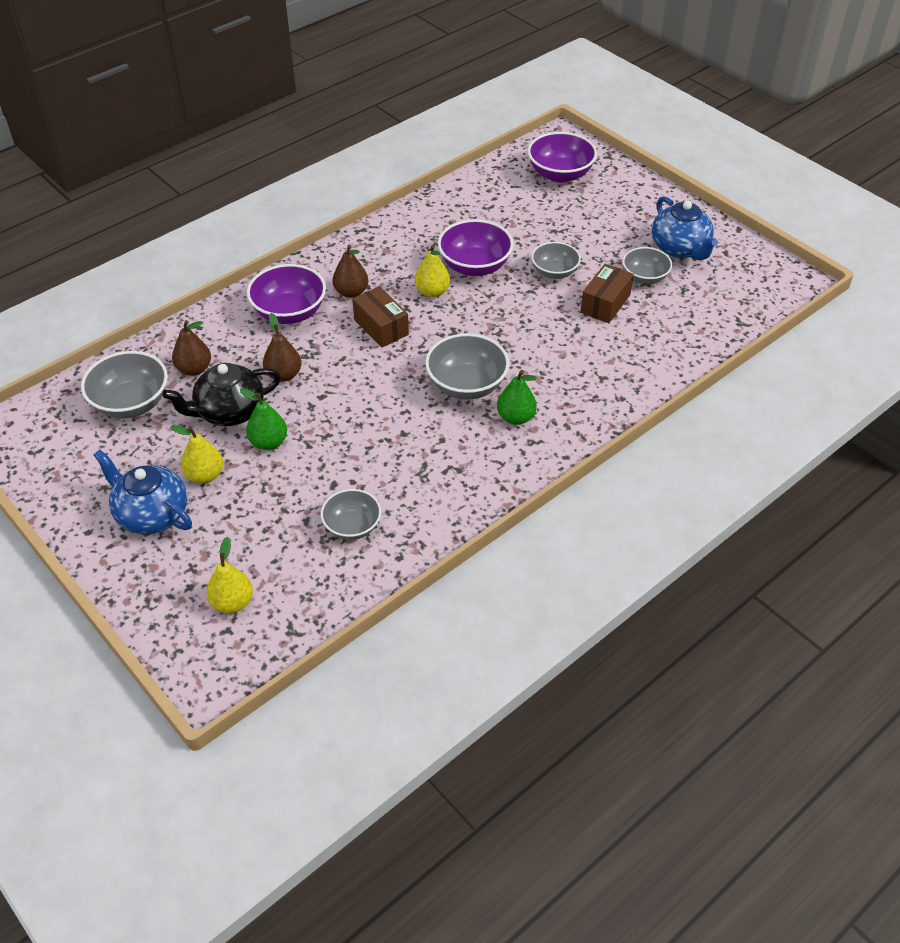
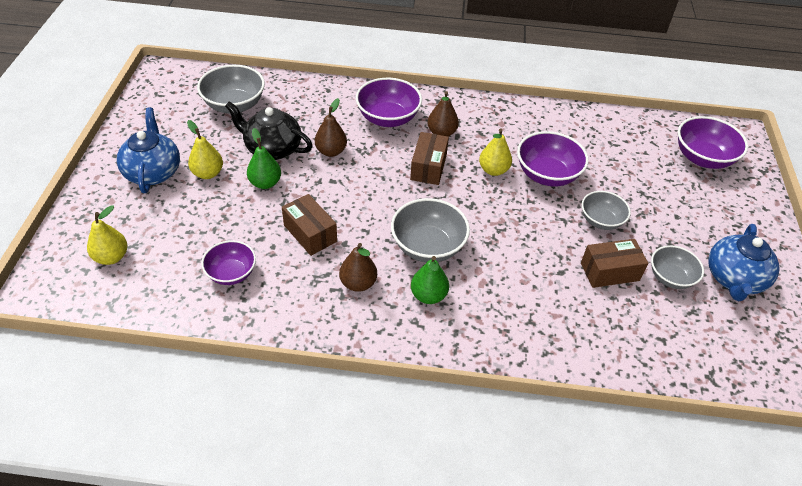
camera: 45 degrees right, 0 degrees up
brown pear [172,320,211,376] -> brown pear moved to [339,243,377,292]
grey bowl [321,489,381,540] -> purple bowl [201,240,256,285]
none -> brown box [282,194,337,256]

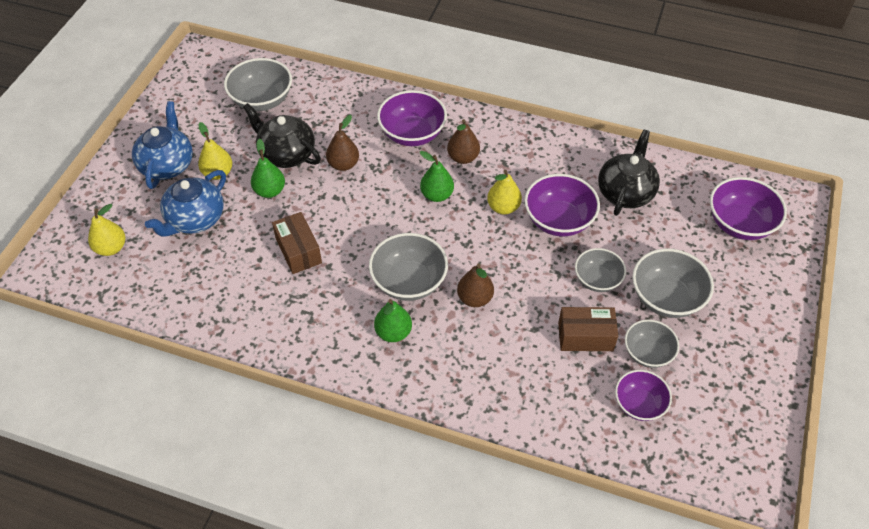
camera: 15 degrees right, 5 degrees up
purple bowl [201,240,256,285] -> purple bowl moved to [615,370,672,421]
brown pear [339,243,377,292] -> brown pear moved to [457,264,494,307]
brown box [410,132,449,185] -> green pear [420,151,454,202]
blue teapot [708,224,780,301] -> blue teapot moved to [145,170,226,237]
none -> black teapot [598,130,660,216]
none -> grey bowl [632,248,714,318]

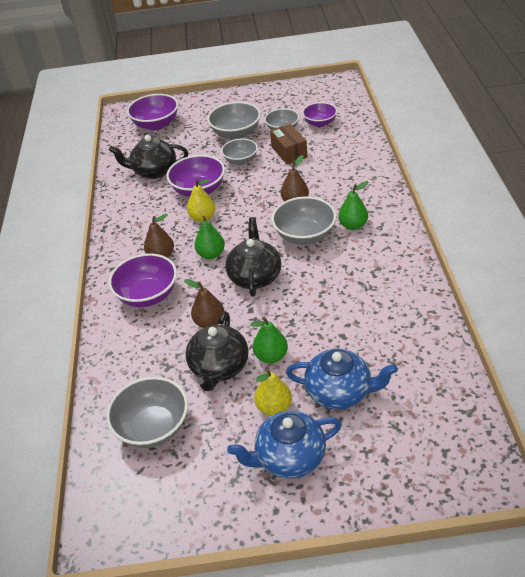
camera: 110 degrees left, 10 degrees down
yellow pear [88,204,125,256] -> none
brown box [272,212,322,274] -> none
none -> black teapot [225,217,281,297]

